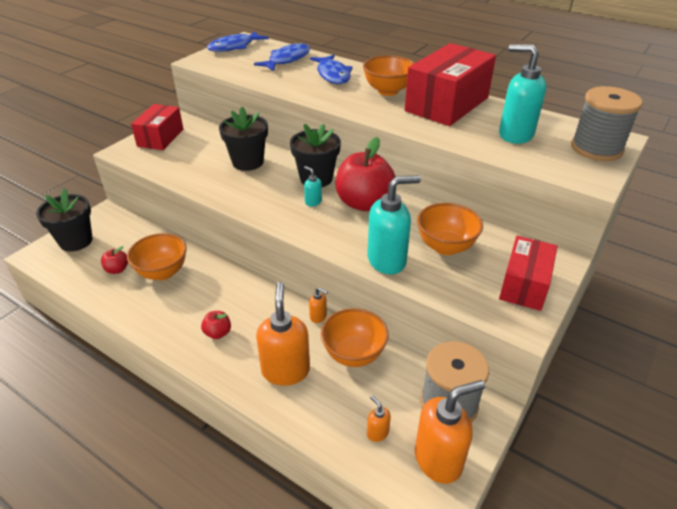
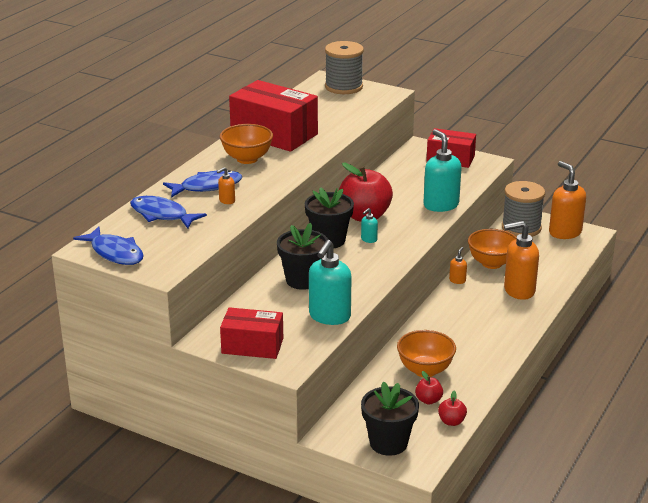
camera: 95 degrees left, 10 degrees down
red apple [201,311,231,339] -> red apple moved to [438,391,467,426]
orange soap dispenser [367,395,391,442] -> orange soap dispenser moved to [217,167,235,204]
orange bowl [417,203,483,255] -> none
turquoise soap dispenser [499,44,546,144] -> turquoise soap dispenser moved to [309,240,352,325]

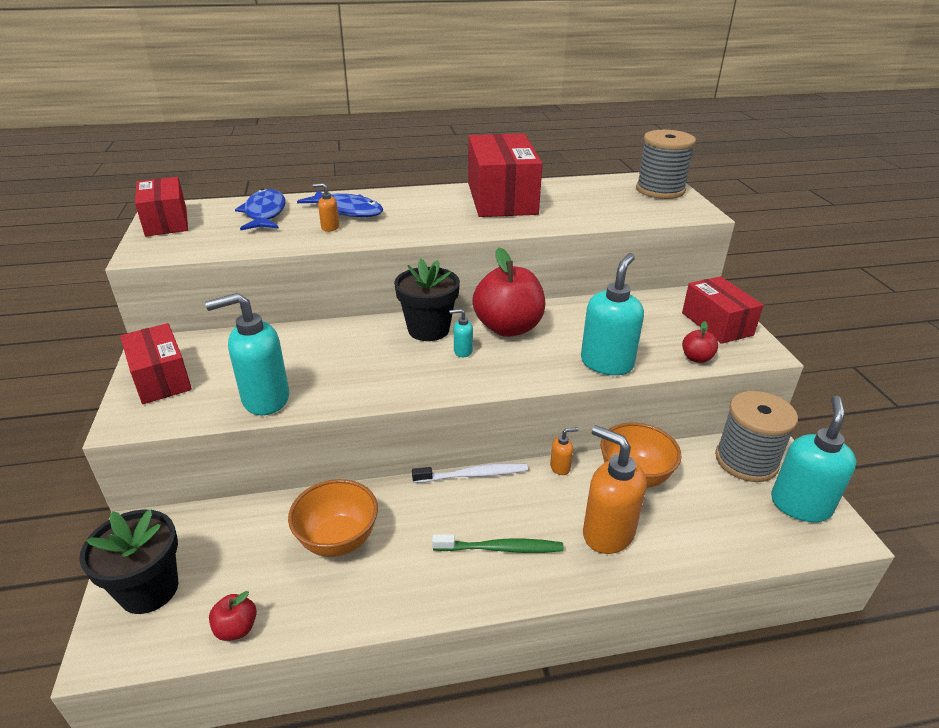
camera: 50 degrees right, 5 degrees up
blue fish [73,226,144,265] -> red box [135,177,188,236]
orange bowl [220,124,273,164] -> none
black flower pot [277,223,328,290] -> none
red apple [415,371,443,405] -> red apple moved to [682,321,718,363]
orange soap dispenser [549,161,586,239] -> turquoise soap dispenser [771,396,856,522]
none -> white toothbrush [412,463,528,483]
none -> green toothbrush [432,534,564,553]

